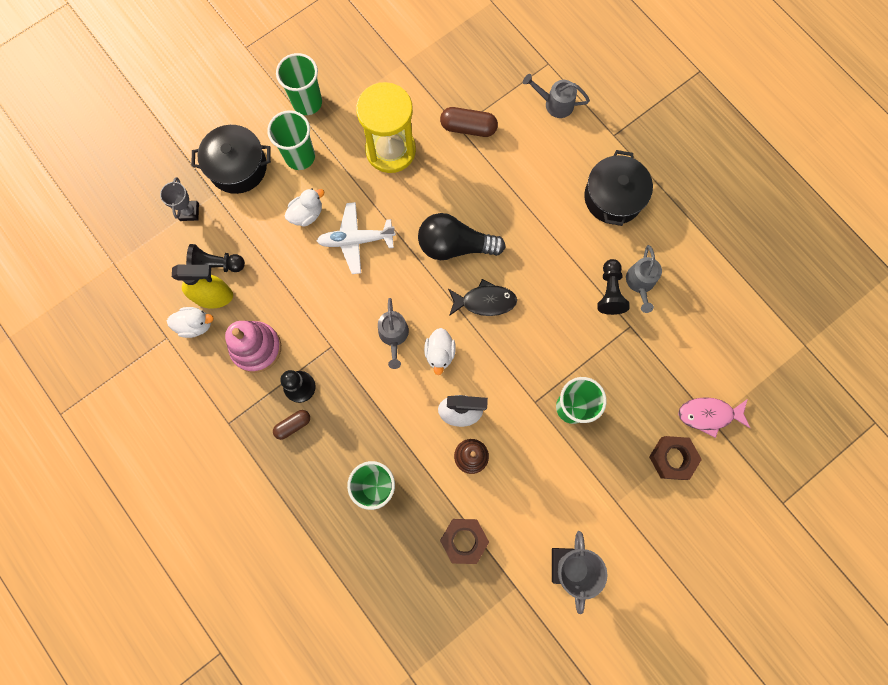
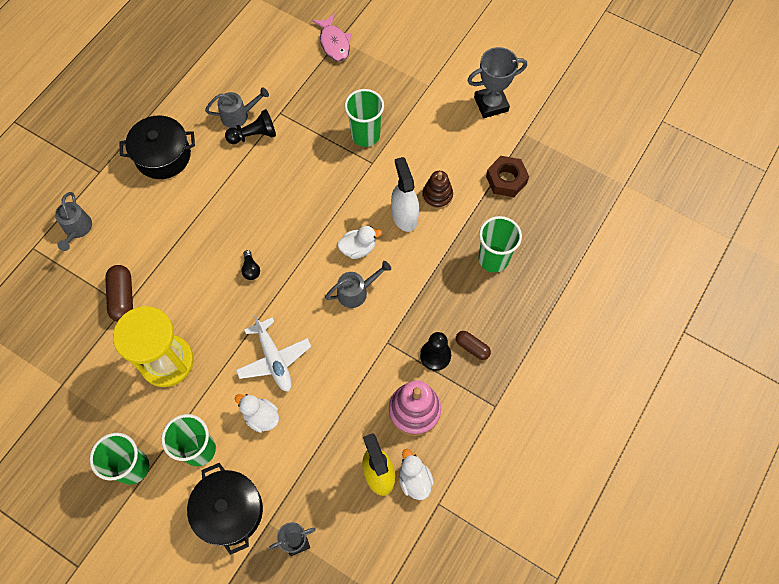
camera: 110 degrees left, 10 degrees down
black pawn [186,244,245,272] -> none
black light bulb [418,213,505,260] -> black light bulb [241,250,260,280], size x0.41
black fish [448,279,517,316] -> none
brown nut [649,436,702,480] -> none

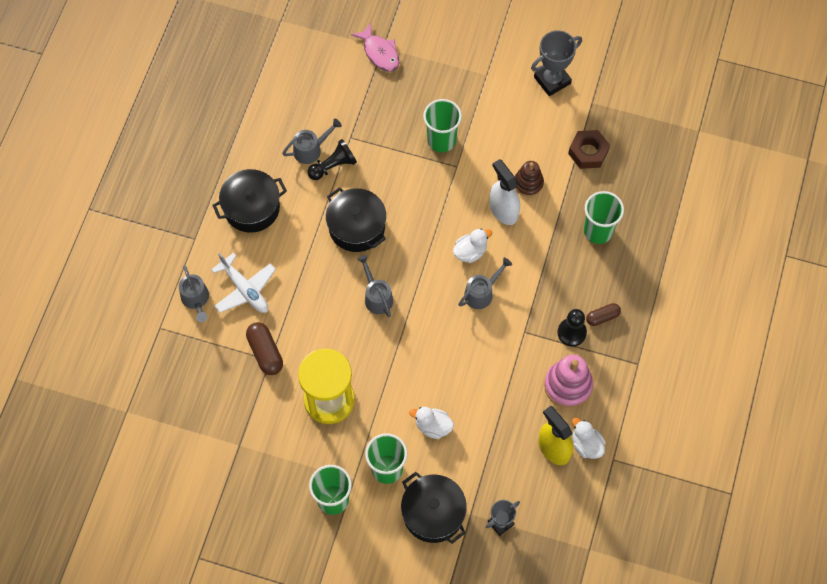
camera: 15 degrees left, 0 degrees up
white plane [236,315,311,392] -> white plane moved to [211,253,276,313]
black light bulb [241,250,260,280] -> grey watering can [357,255,393,317]
brown capsule [456,331,491,360] -> brown capsule turned 45 degrees counterclockwise [586,303,621,326]
none -> black pot [326,187,386,252]

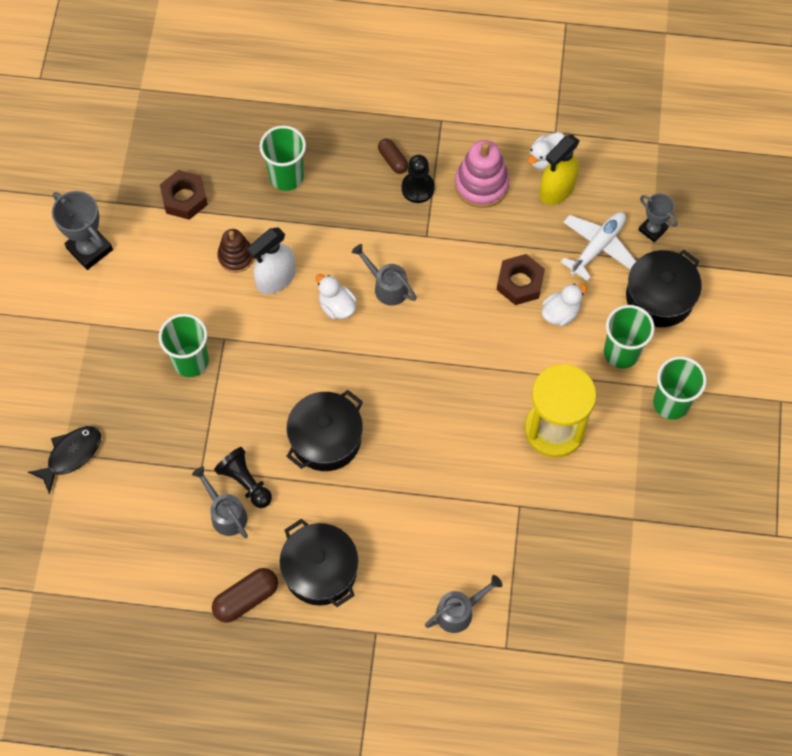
camera: 100 degrees left, 0 degrees up
white plane [211,253,276,313] -> white plane moved to [561,212,636,281]
brown capsule [246,322,283,375] -> brown capsule moved to [212,568,278,623]
pink fish [351,23,399,72] -> black fish [28,426,101,495]
grey watering can [357,255,393,317] -> none
white duck [409,407,454,439] -> white duck turned 135 degrees counterclockwise [542,284,587,326]
none -> brown nut [497,254,545,305]

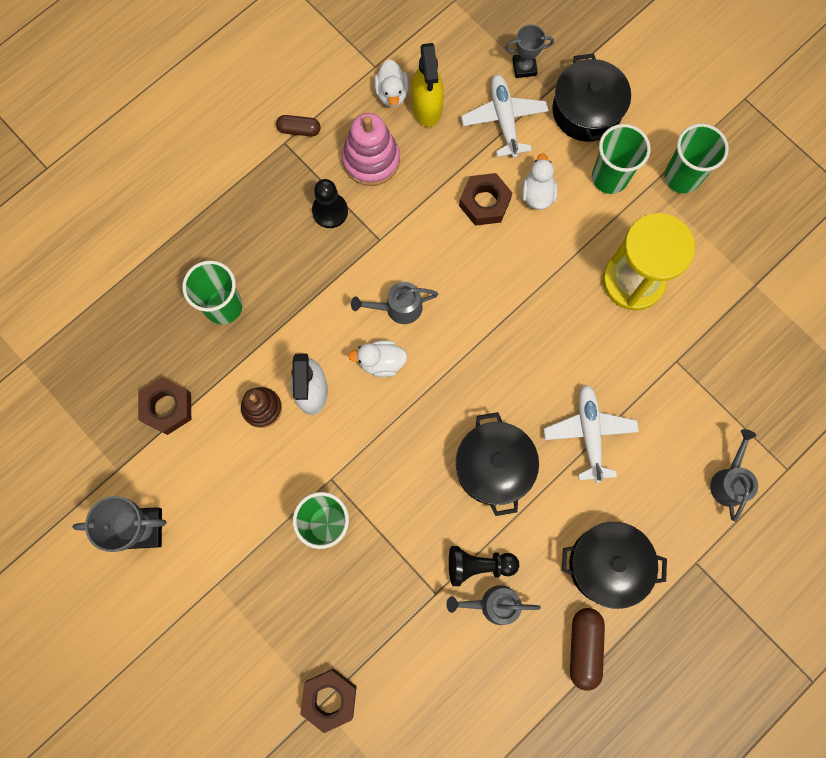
camera: 50 degrees left, 10 degrees up
black fish [28,426,101,495] -> brown nut [300,669,357,733]
brown capsule [378,139,408,174] -> brown capsule moved to [276,115,321,136]
none -> white plane [544,385,639,483]

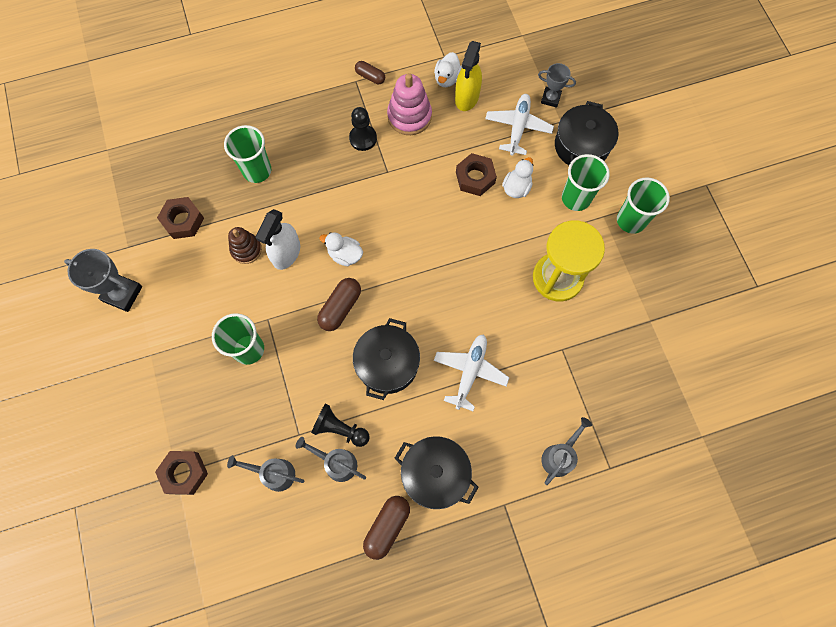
camera: 25 degrees right, 5 degrees down
grey watering can [351,282,438,324] -> grey watering can moved to [227,455,304,492]
none -> brown capsule [317,278,361,331]

